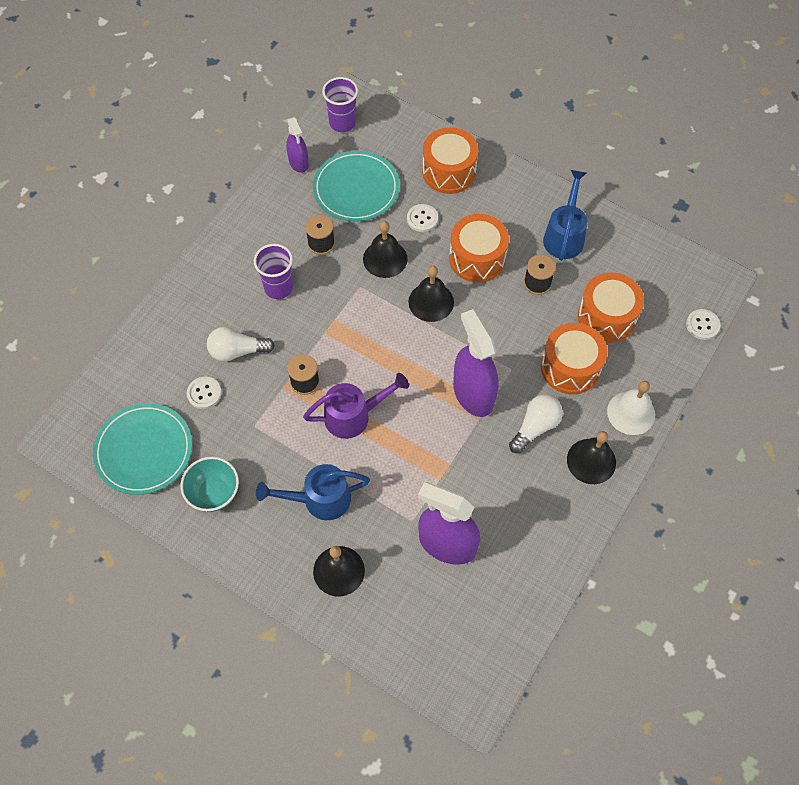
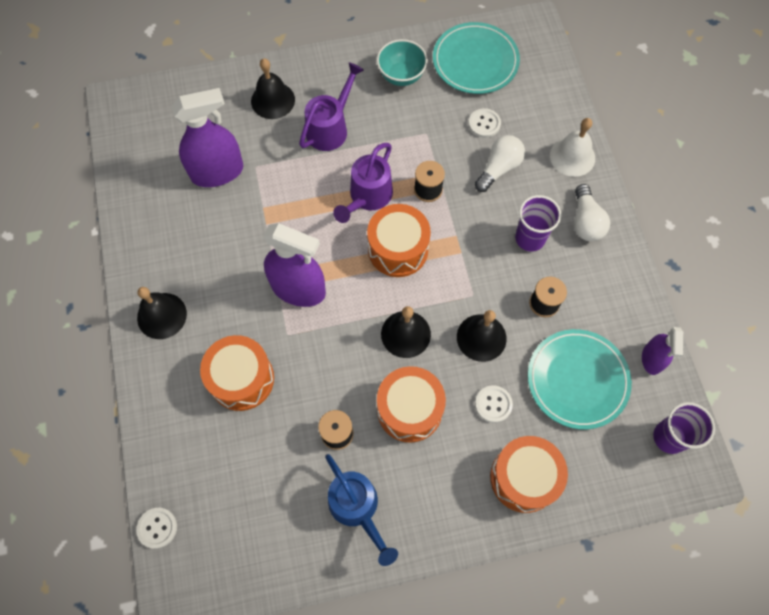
camera: 135 degrees right, 5 degrees up
blue watering can [256,464,370,520] -> purple watering can [299,62,364,151]
purple spray bottle [286,117,309,173] -> purple spray bottle turned 105 degrees counterclockwise [642,327,683,375]
white light bulb [509,395,563,453] -> white light bulb moved to [574,184,610,241]
orange drum [578,272,644,343] -> orange drum moved to [367,204,431,277]
white bell [607,381,655,435] -> white bell moved to [550,118,595,177]

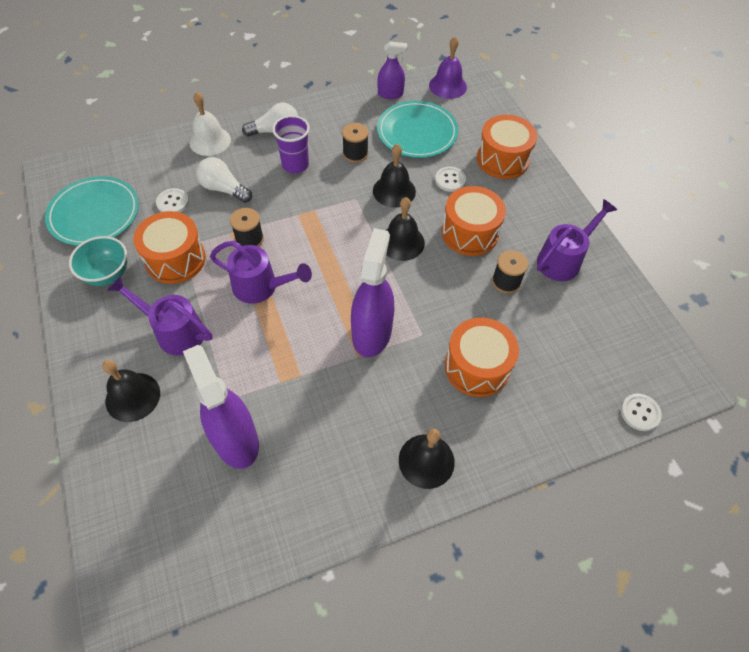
camera: 100 degrees left, 10 degrees down
blue watering can [325,454,398,566] -> purple watering can [537,199,617,281]
orange drum [367,204,431,277] -> orange drum moved to [133,211,206,284]
purple cup [653,402,715,454] -> purple bell [429,37,467,99]

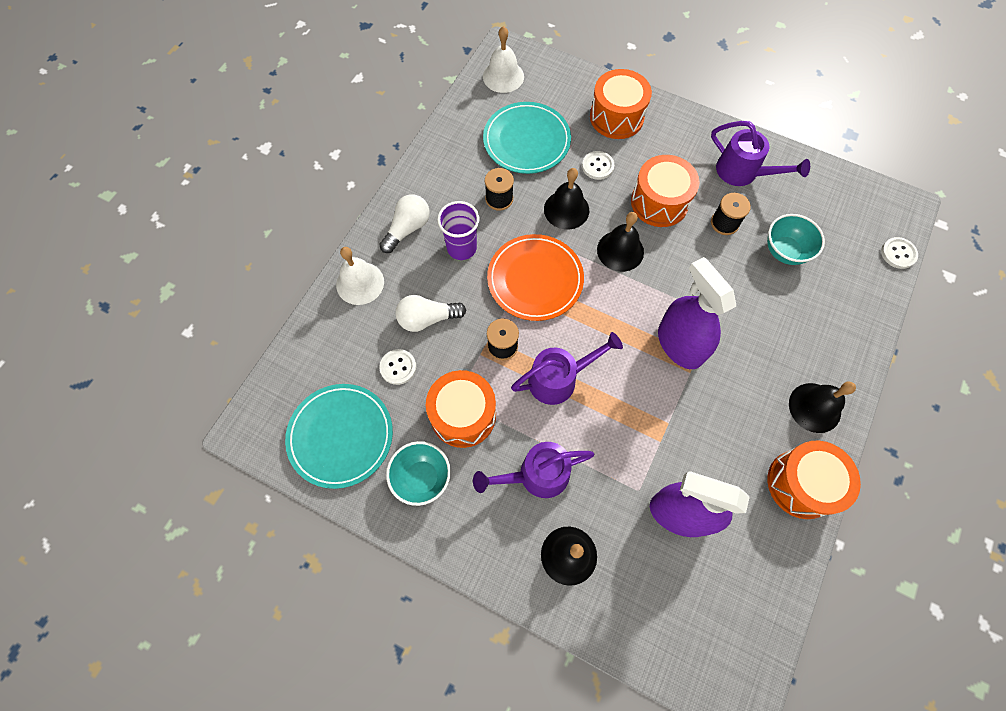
camera: 40 degrees left, 10 degrees up
purple spray bottle [377,41,407,99] -> none
purple bell [429,37,467,99] -> white bell [483,26,524,93]
orange drum [445,317,519,397] -> orange drum moved to [768,441,861,519]
purple watering can [537,199,617,281] -> purple watering can turned 120 degrees clockwise [711,121,810,186]
none -> orange plate [487,234,584,321]
none -> turquoise bowl [767,214,825,265]

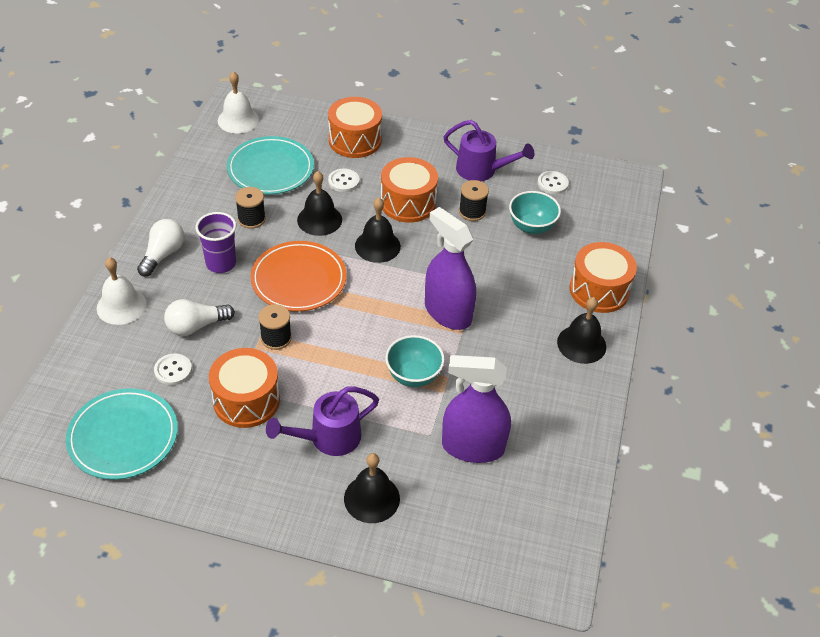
camera: 15 degrees left, 20 degrees down
turquoise bowl [386,441,451,506] -> turquoise bowl moved to [385,335,445,387]
purple watering can [511,332,623,405] -> none
orange drum [768,441,861,519] -> orange drum moved to [570,242,637,313]
white button [881,237,918,269] -> white button moved to [537,171,569,194]

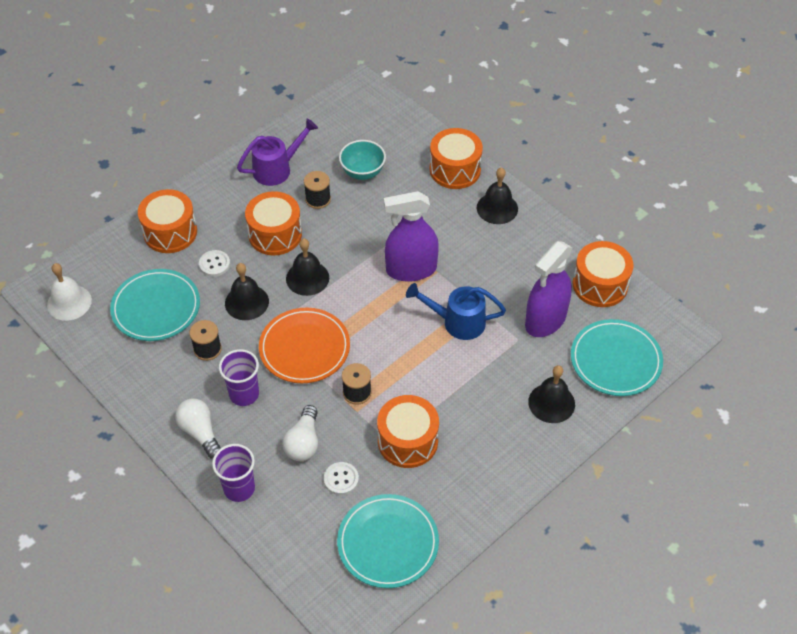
camera: 55 degrees left, 5 degrees up
white bell [97,257,147,325] -> purple cup [212,444,255,502]
purple watering can [266,387,379,456] -> none
turquoise bowl [385,335,445,387] -> blue watering can [406,283,506,340]
white button [537,171,569,194] -> none
none -> turquoise plate [571,319,663,396]
none -> orange drum [573,241,634,307]

